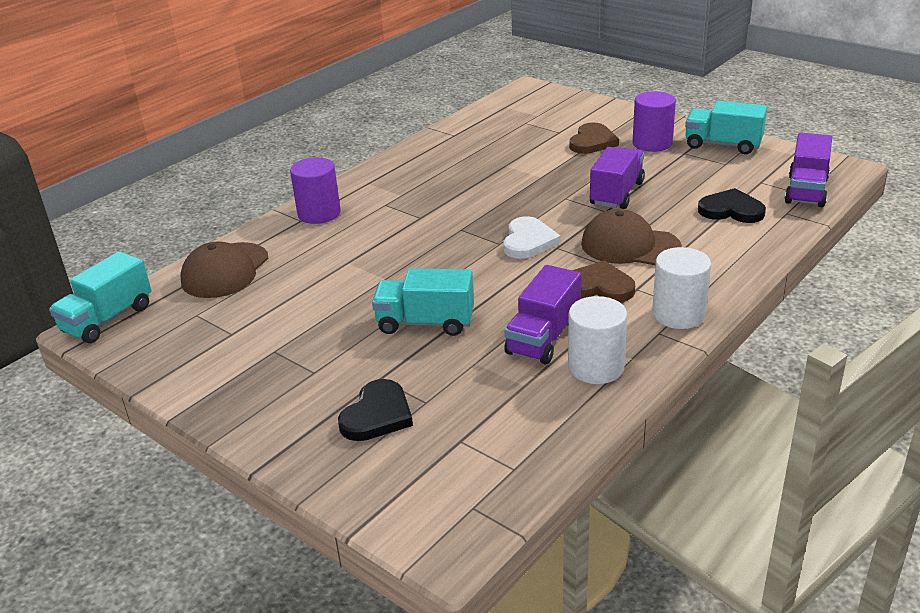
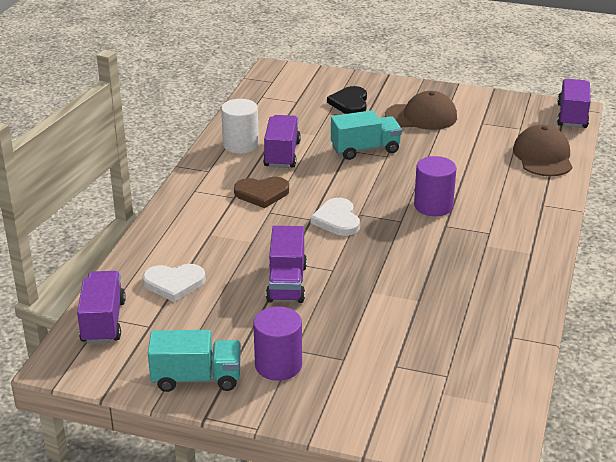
camera: 155 degrees right, 0 degrees up
turquoise truck [49,251,152,343] -> purple truck [557,79,591,128]
purple cylinder [290,157,341,224] -> purple cylinder moved to [414,156,456,216]
brown heart [569,122,619,154] -> none
brown cap [581,209,682,265] -> brown cap moved to [385,91,457,130]
white cylinder [652,247,711,329] -> none
black heart [698,188,766,223] -> white heart [142,264,206,302]

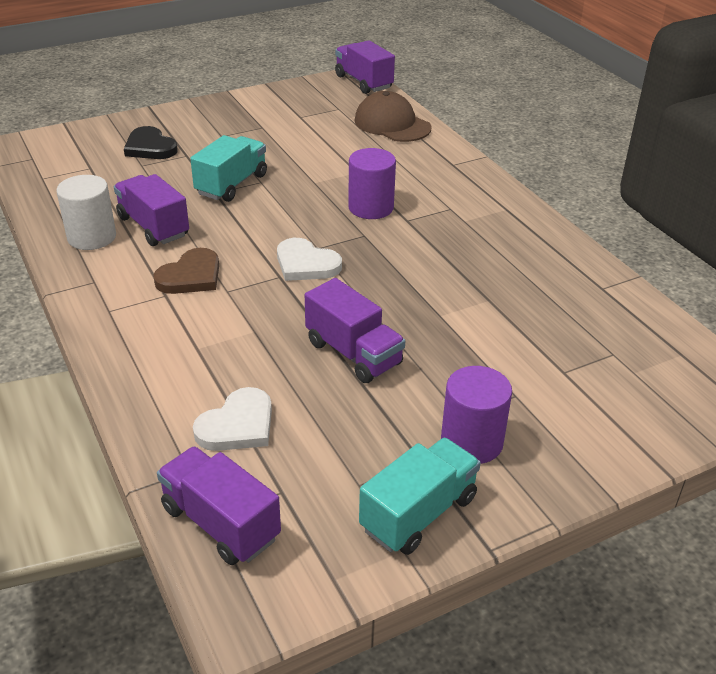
camera: 45 degrees left, 5 degrees up
brown cap [385,91,457,130] -> none

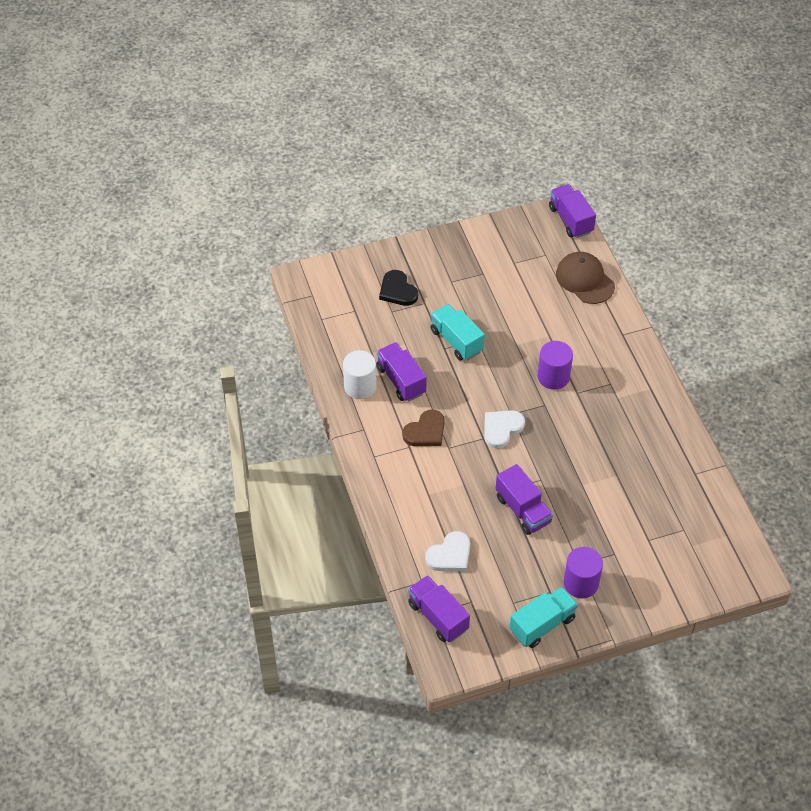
camera: 10 degrees right, 15 degrees up
turquoise truck [190,135,267,202] -> turquoise truck turned 75 degrees counterclockwise [430,304,485,361]
white heart [277,238,342,281] -> white heart turned 90 degrees clockwise [484,410,525,448]

